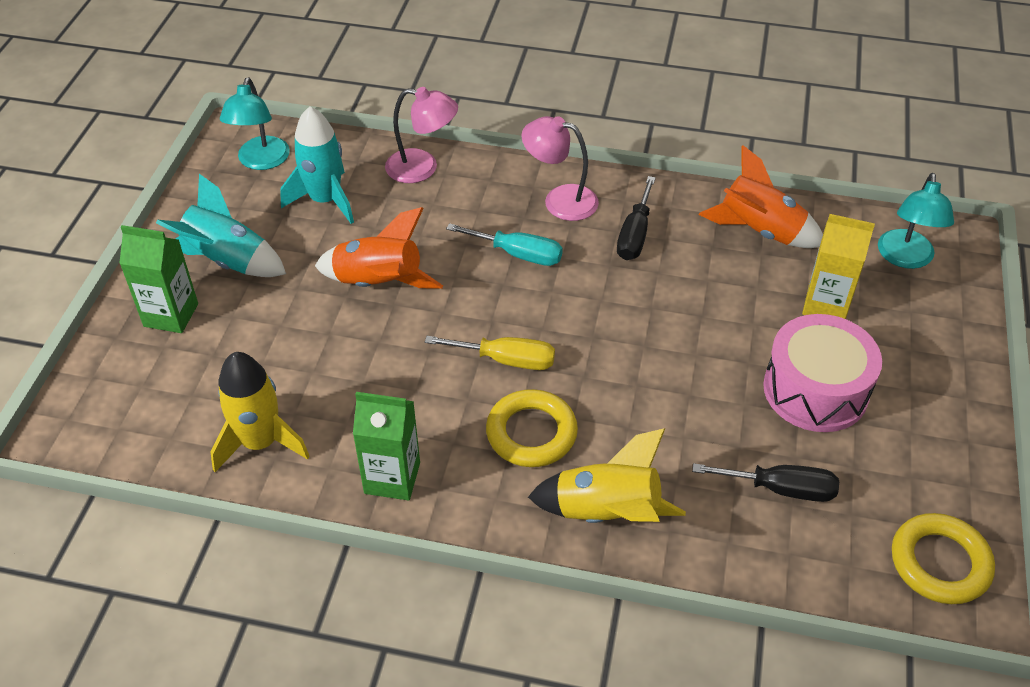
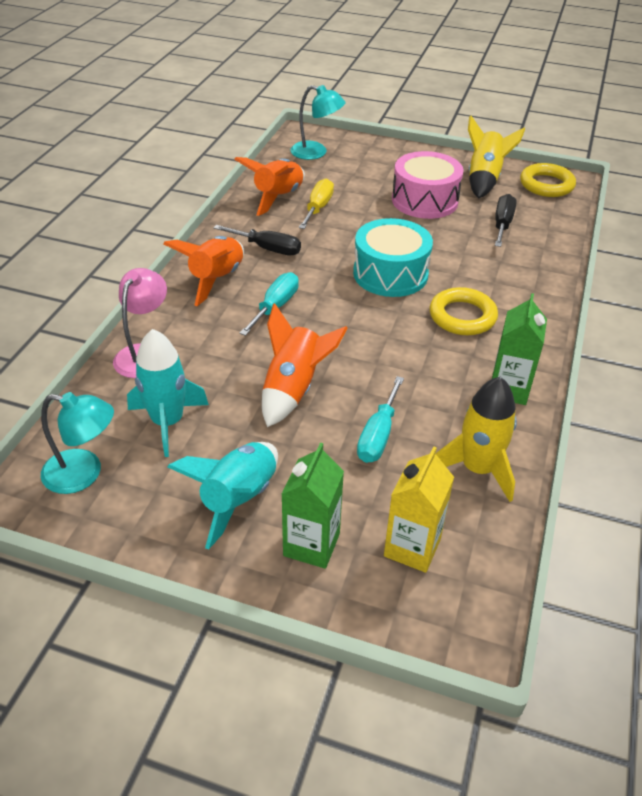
camera: 85 degrees left, 5 degrees down
yellow screwdriver [425,336,555,370] -> yellow screwdriver moved to [299,178,334,229]
pink lamp [522,116,599,221] -> orange rocket [163,236,244,306]
yellow rocket [528,428,686,523] -> yellow rocket moved to [468,115,525,199]
yellow carton [802,214,875,319] -> yellow carton moved to [384,447,454,573]
none -> turquoise drum [353,218,433,297]
none -> turquoise screwdriver [357,376,404,463]

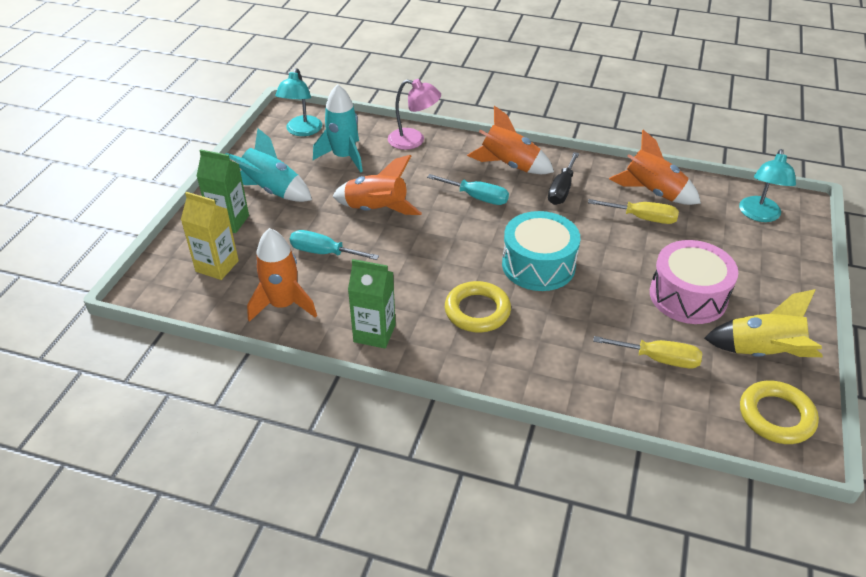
camera: 90 degrees right, 0 degrees up
yellow rocket [436,376,517,502] -> orange rocket [247,228,317,322]
black screwdriver [495,194,517,247] -> yellow screwdriver [593,336,702,368]

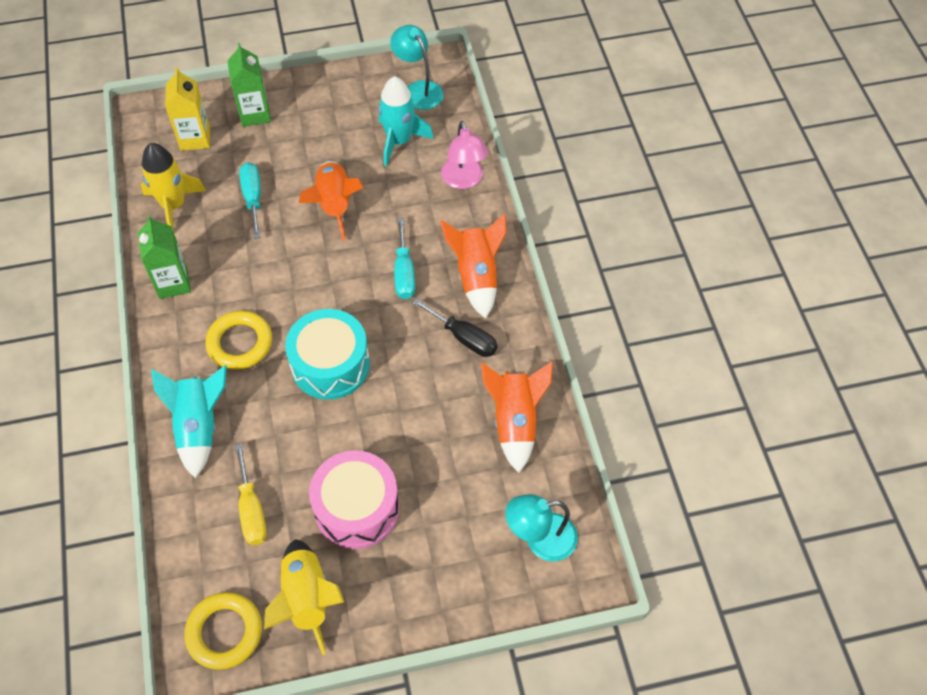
camera: 60 degrees right, 15 degrees up
turquoise rocket [225,128,312,202] -> turquoise rocket moved to [151,365,227,478]
orange rocket [247,228,317,322] -> yellow rocket [141,143,206,232]
turquoise lamp [275,68,322,136] -> turquoise lamp turned 75 degrees clockwise [390,25,444,110]
black screwdriver [548,152,579,205] -> black screwdriver turned 135 degrees counterclockwise [412,298,498,357]
yellow screwdriver [588,199,679,224] -> none

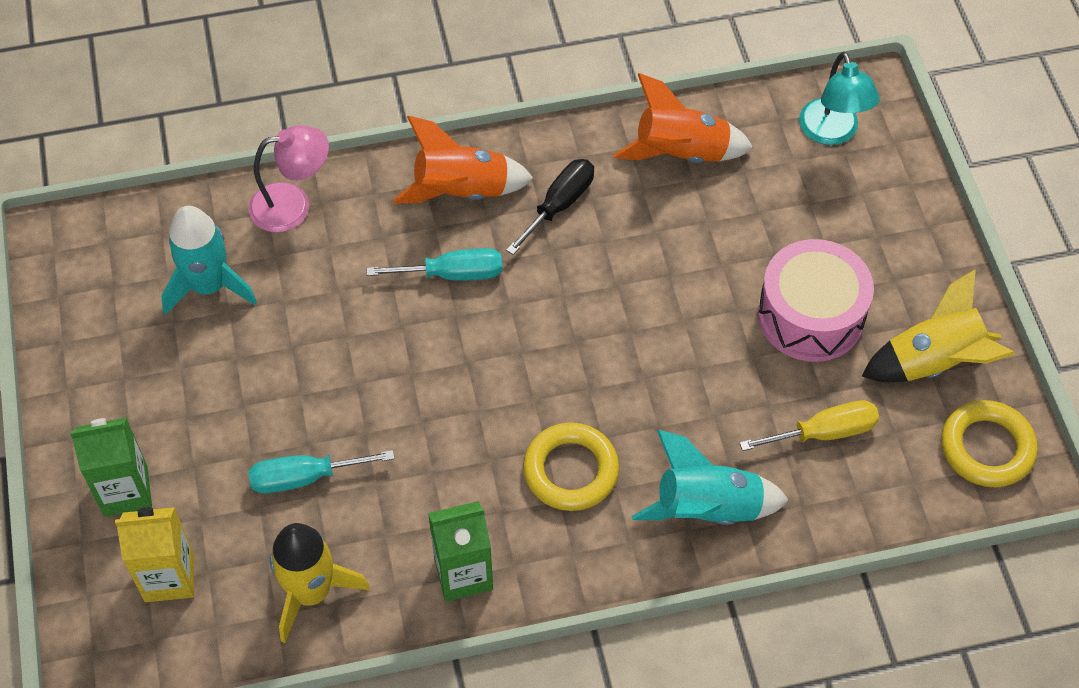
camera: 90 degrees left, 0 degrees up
turquoise drum [285,309,370,400] -> none
orange rocket [299,161,364,241] -> none
turquoise lamp [390,25,444,110] -> none

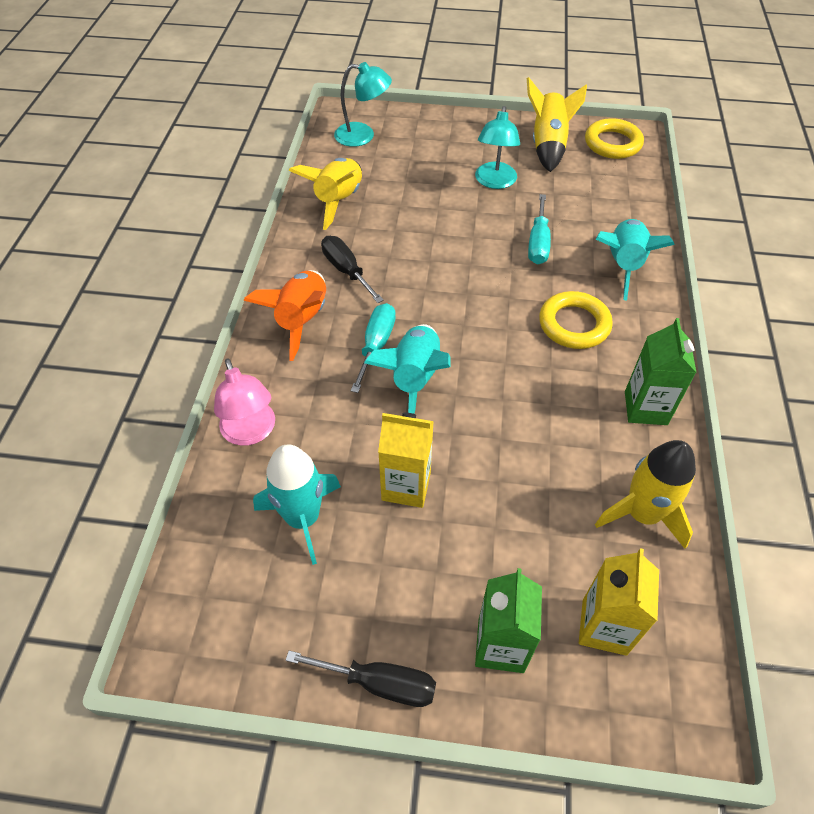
camera: 70 degrees left, 5 degrees down
pink lamp [248,125,329,233] -> pink lamp turned 150 degrees clockwise [214,358,275,446]
turquoise screwdriver [249,450,395,494] -> turquoise screwdriver moved to [528,194,551,265]
orange rocket [613,73,753,163] -> yellow rocket [289,158,362,230]
yellow screwdriver [739,400,879,451] -> none
pink drum [758,239,874,362] -> turquoise lamp [475,106,520,189]
none -> black screwdriver [286,651,436,707]
none -> turquoise rocket [364,324,451,414]
none -> yellow carton [378,413,434,508]

